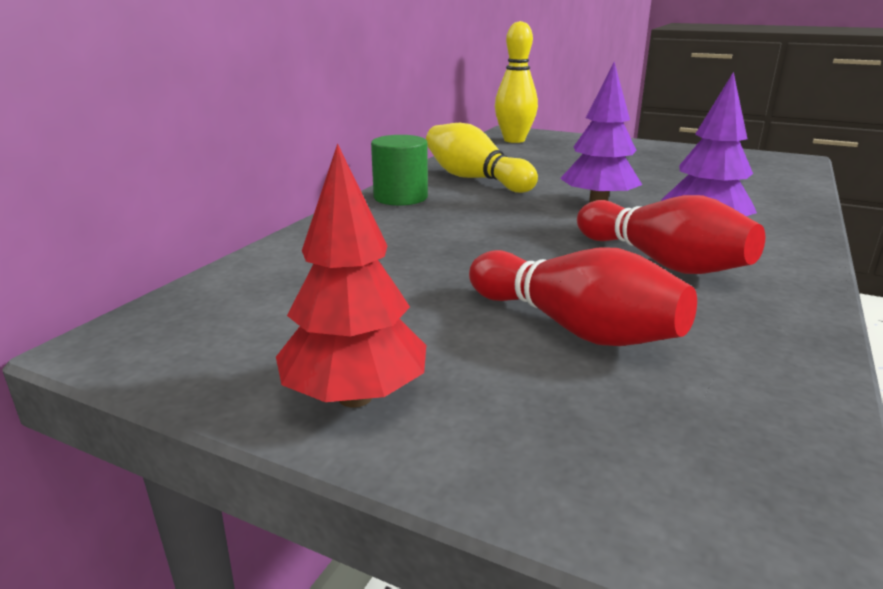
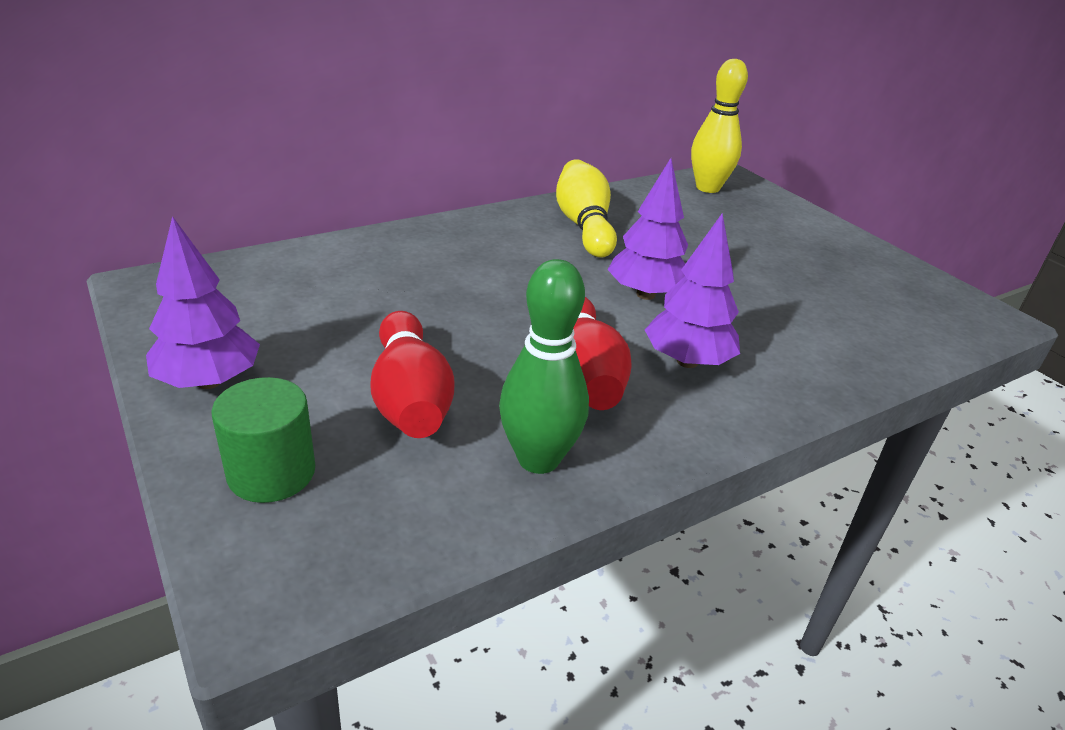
camera: 30 degrees right, 10 degrees up
red tree [276,143,426,408] -> purple tree [146,216,260,389]
green cylinder [371,135,428,206] -> green cylinder moved to [211,377,315,503]
none -> green bowling pin [499,259,589,474]

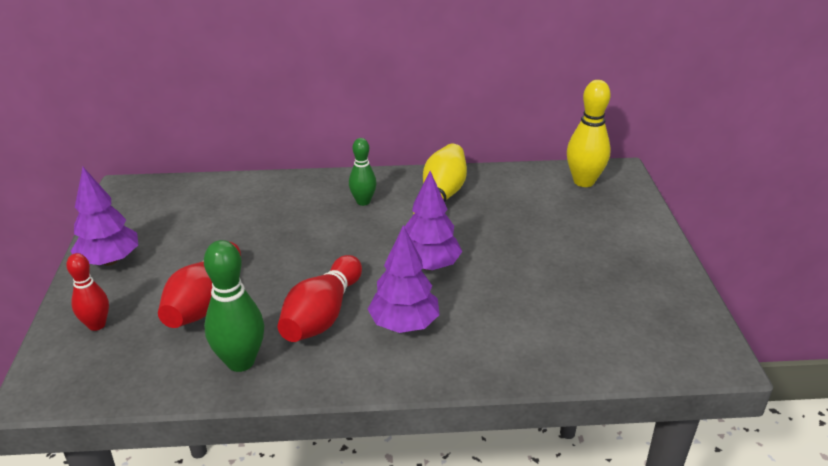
camera: 30 degrees right, 0 degrees up
green cylinder [211,377,315,503] -> red bowling pin [66,253,109,331]
none -> green bowling pin [349,138,377,206]

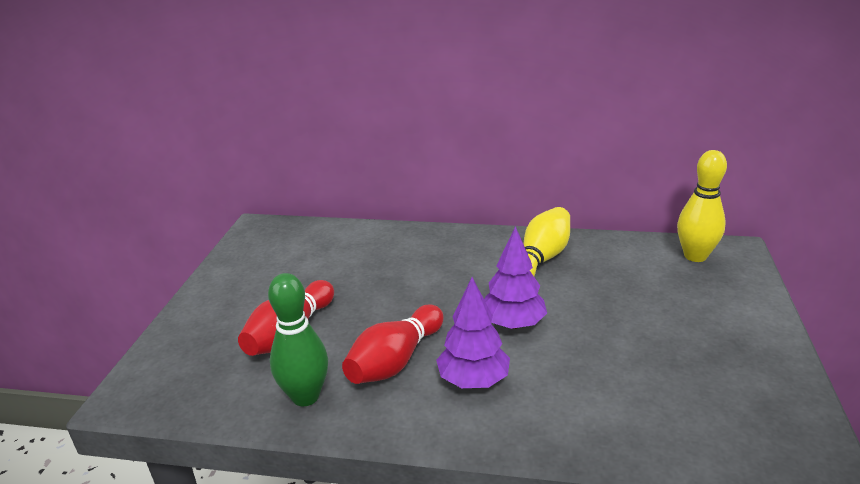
camera: 15 degrees right, 5 degrees down
red bowling pin [66,253,109,331] -> none
purple tree [70,167,138,266] -> none
green bowling pin [349,138,377,206] -> none

